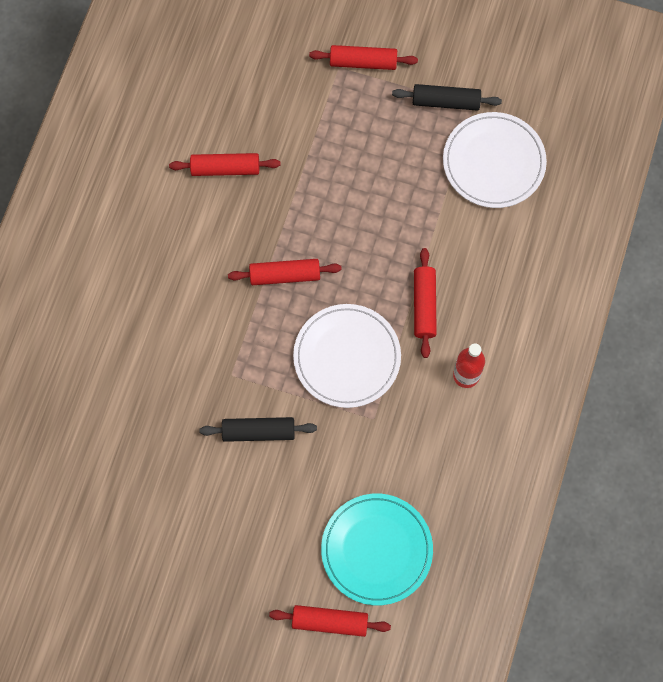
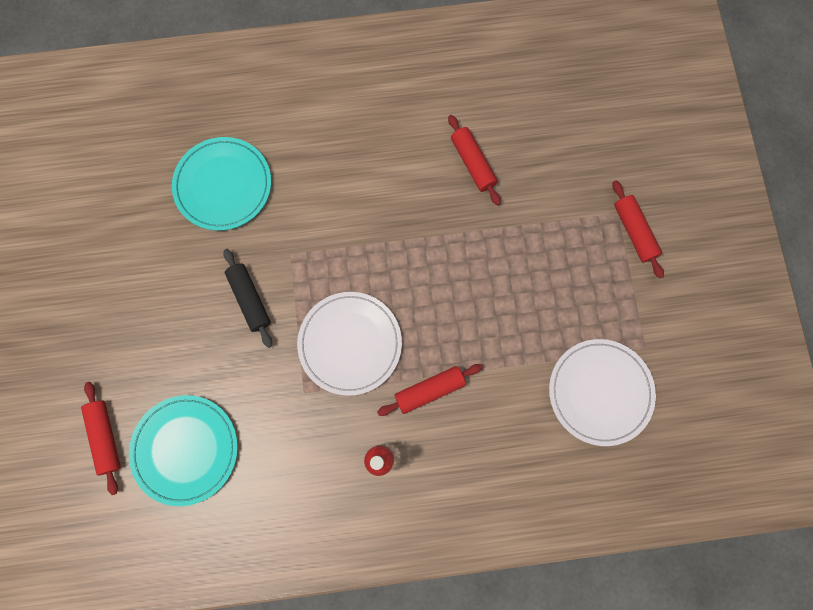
camera: 65 degrees right, 5 degrees up
red rolling pin [228,259,342,285] -> none
black rolling pin [392,84,502,111] -> none
none -> turquoise plate [172,137,271,231]

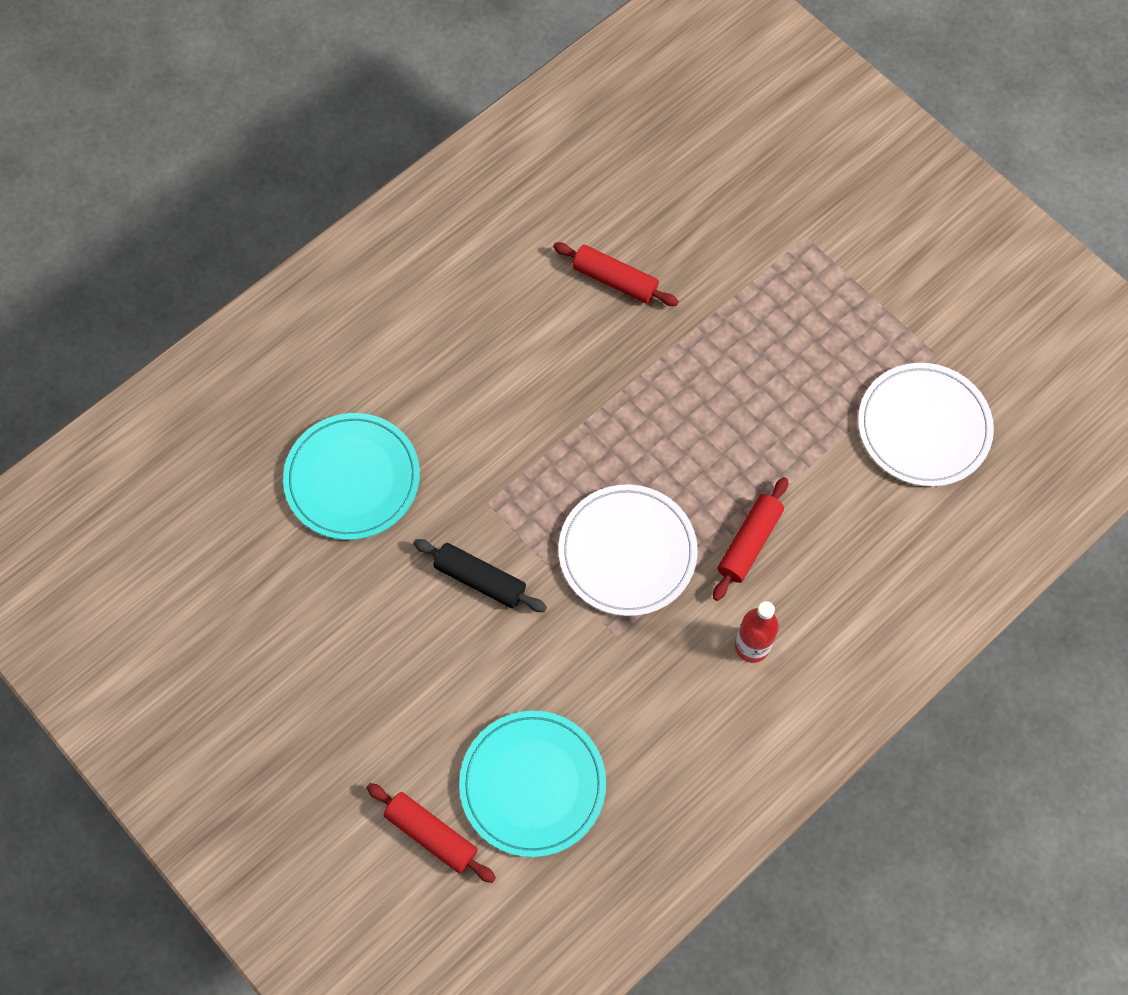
camera: 35 degrees left, 10 degrees down
red rolling pin [612,180,664,278] -> none

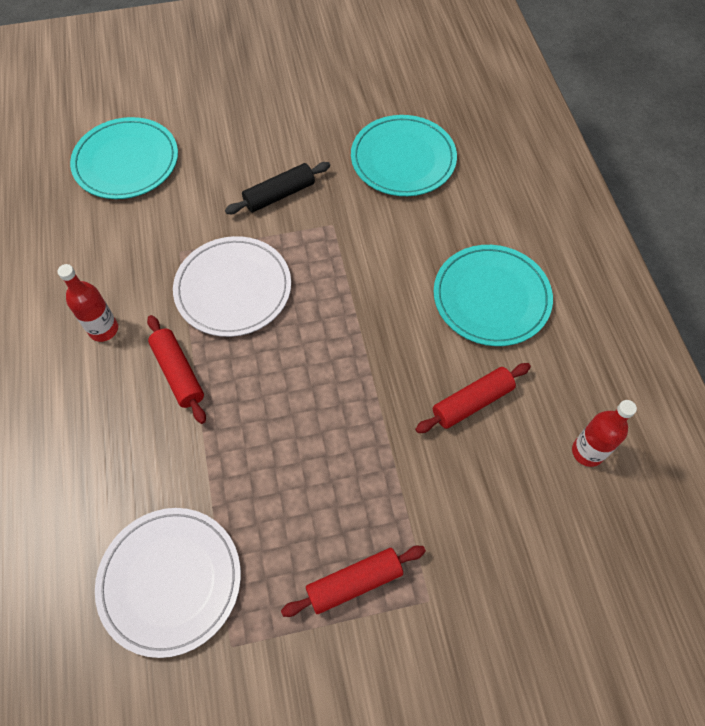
camera: 120 degrees right, 5 degrees down
red rolling pin [366,783,496,883] -> red rolling pin moved to [281,546,426,617]
none -> turquoise plate [434,245,553,346]
none -> red bottle [572,400,637,467]

